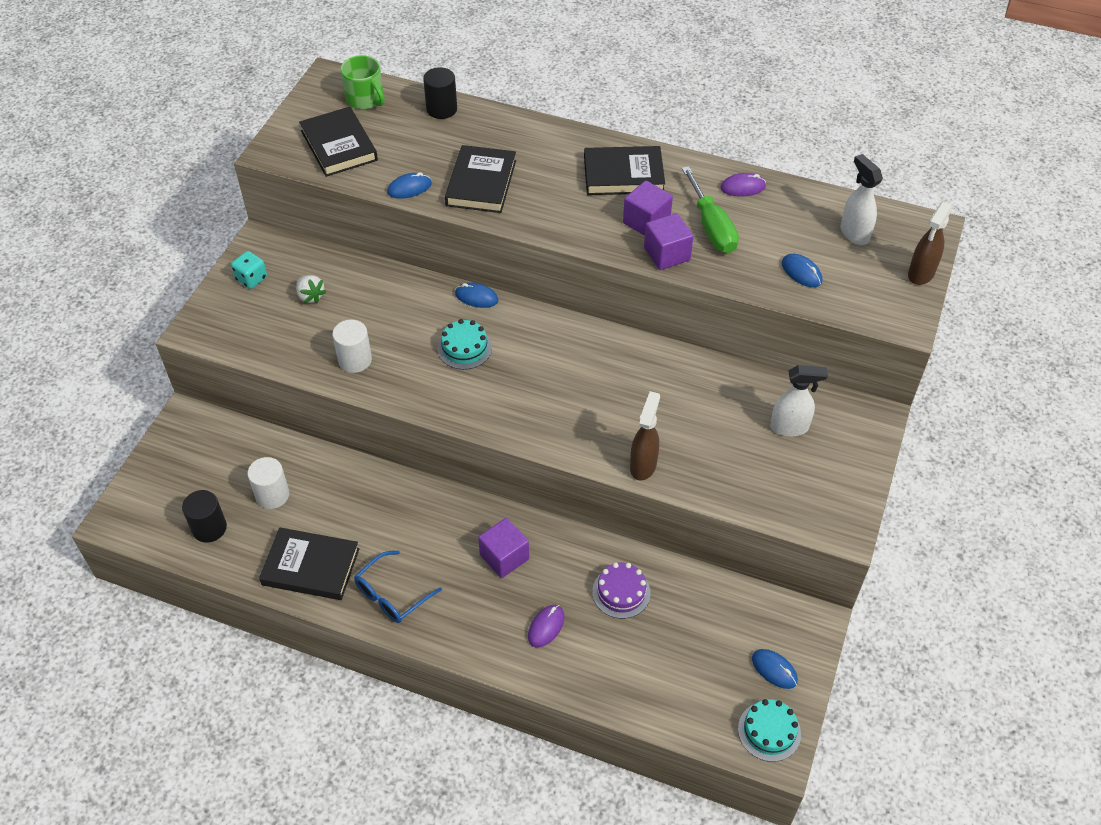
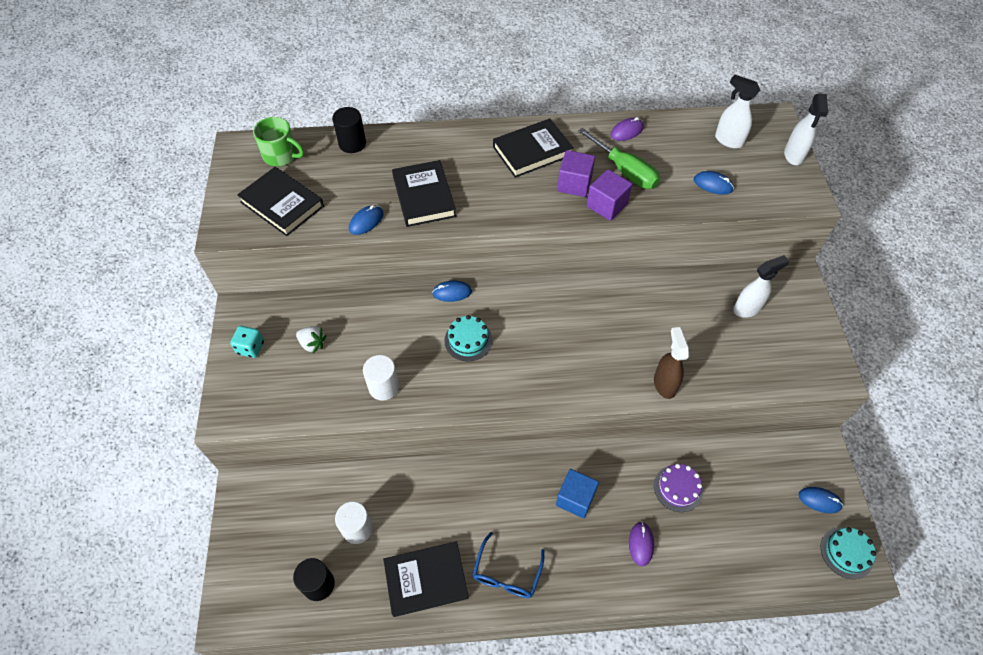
camera: 25 degrees left, 5 degrees up
purple cube [478,518,529,578] -> blue cube [556,469,599,518]
brown spray bottle [908,202,953,285] -> white spray bottle [784,93,828,165]

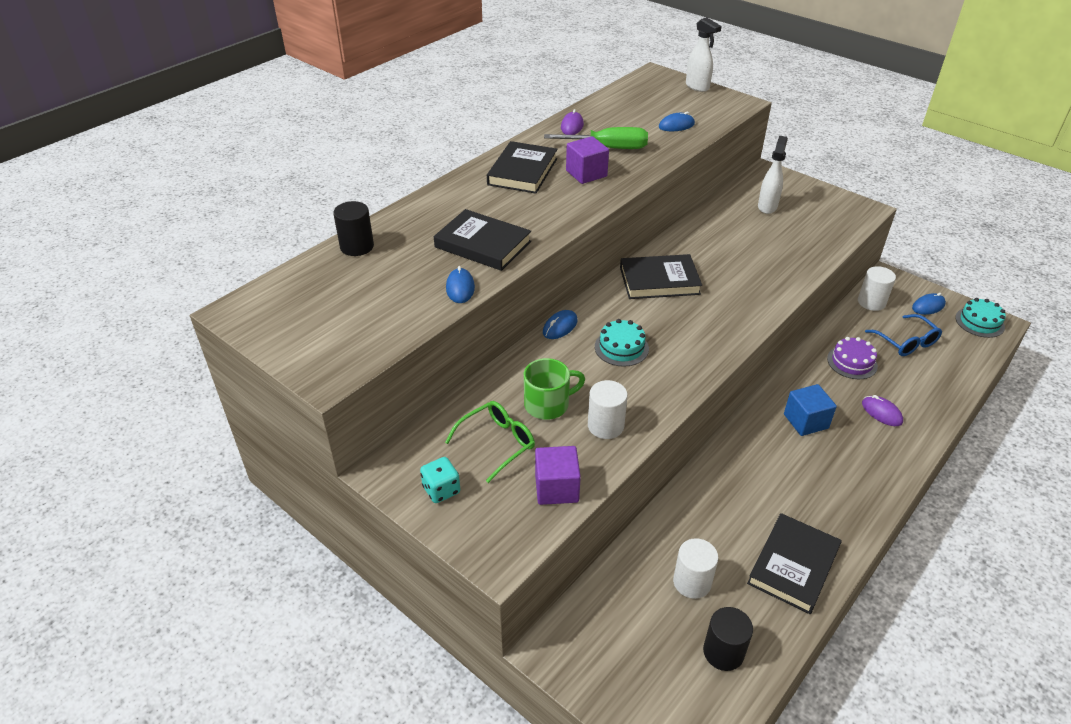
camera: 45 degrees left, 15 degrees down
black book [237,167,324,236] -> black book moved to [620,254,702,299]
green mug [253,117,304,166] -> green mug moved to [524,358,585,420]
white strawberry [296,326,326,354] -> green glasses [445,401,535,483]
blue glasses [473,532,544,598] -> blue glasses moved to [865,314,942,356]
purple cube [587,169,632,221] -> purple cube moved to [535,446,581,505]
brown spray bottle [654,327,689,399] -> none
white spray bottle [715,75,760,149] -> none
none -> white cylinder [858,266,896,311]

